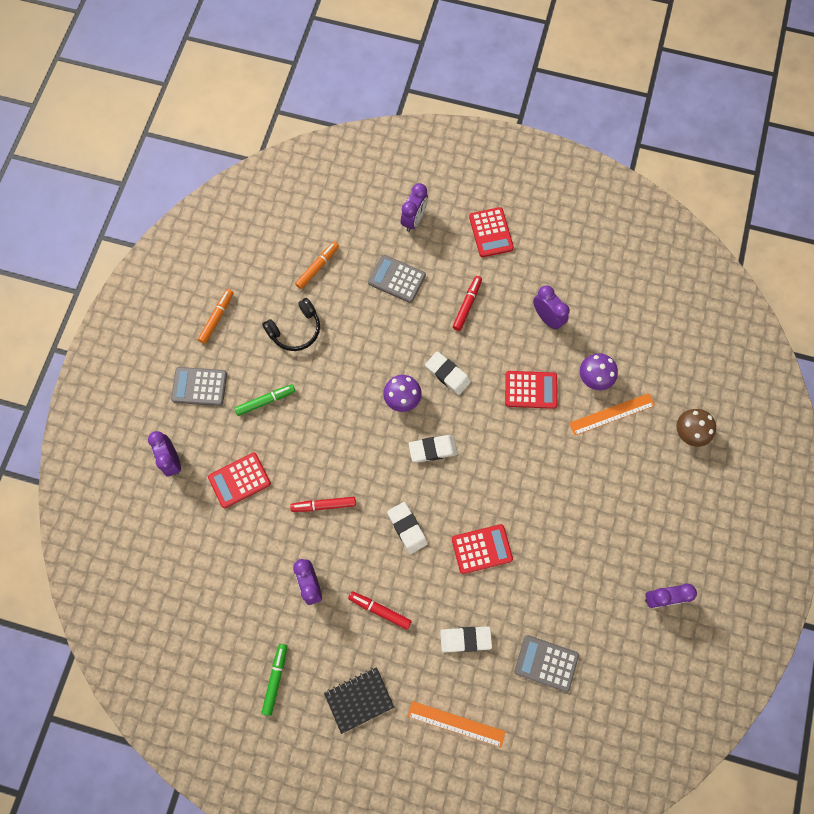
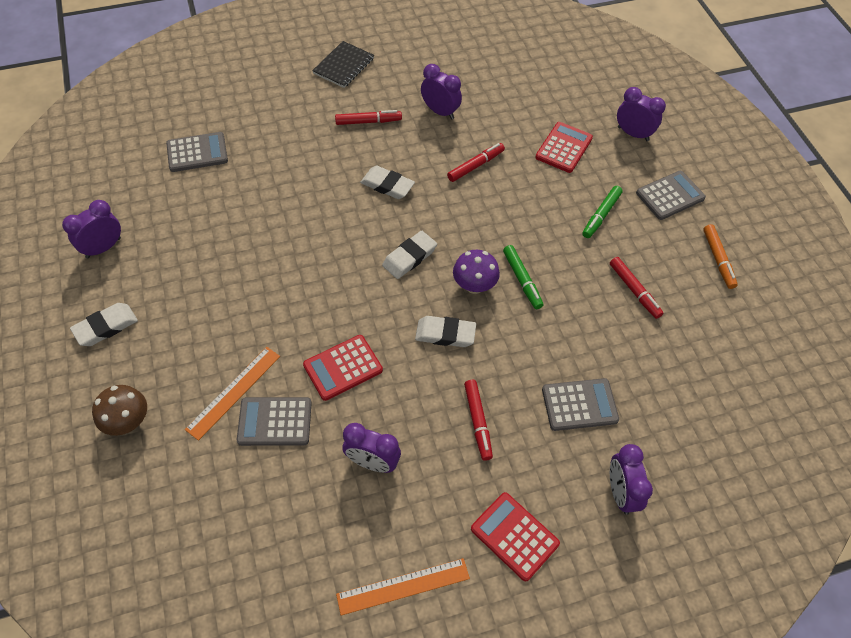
camera: 145 degrees right, 15 degrees down
black headphones [262,298,320,351] -> red marker [610,257,663,319]
green marker [262,644,287,716] -> green marker moved to [503,245,543,309]
orange marker [295,242,339,289] -> none
orange ruler [408,701,505,747] -> orange ruler moved to [336,558,470,616]
white eraser [440,626,492,653] -> white eraser moved to [70,303,138,346]
red calculator [452,524,513,574] -> none
purple mushroom [580,353,618,390] -> grey calculator [237,397,312,446]

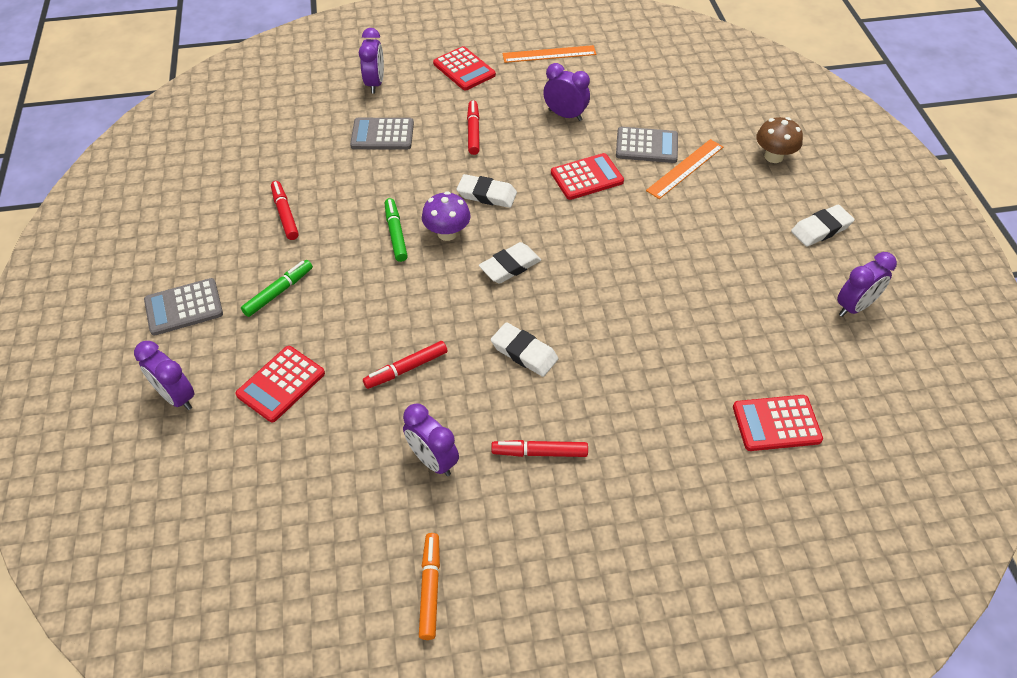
camera: 170 degrees left, 5 degrees down
grey calculator [166,132,228,172] -> red calculator [733,395,823,451]
black notebook [312,41,374,88] -> none
orange marker [703,224,738,289] -> orange marker moved to [419,533,440,640]

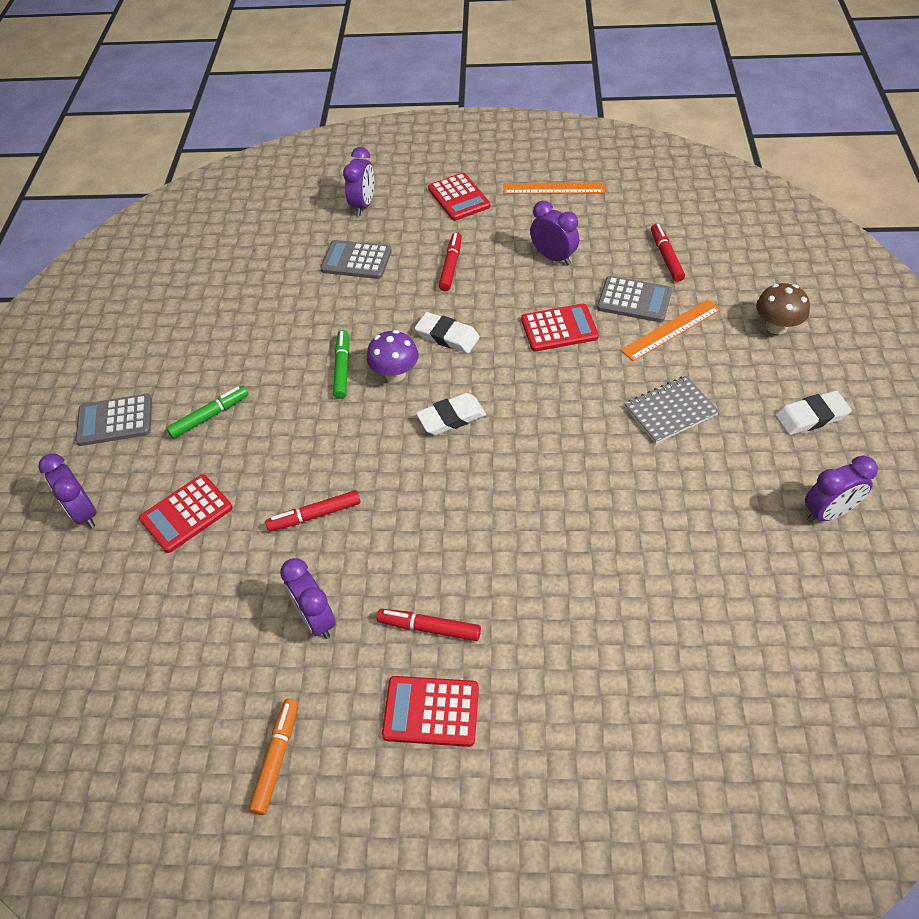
camera: 15 degrees right, 0 degrees up
red marker [271,181,299,240] -> red marker moved to [651,224,685,282]
white eraser [491,322,558,377] -> none
red calculator [733,395,823,451] -> red calculator moved to [382,676,479,747]
none -> grey notebook [625,376,719,444]

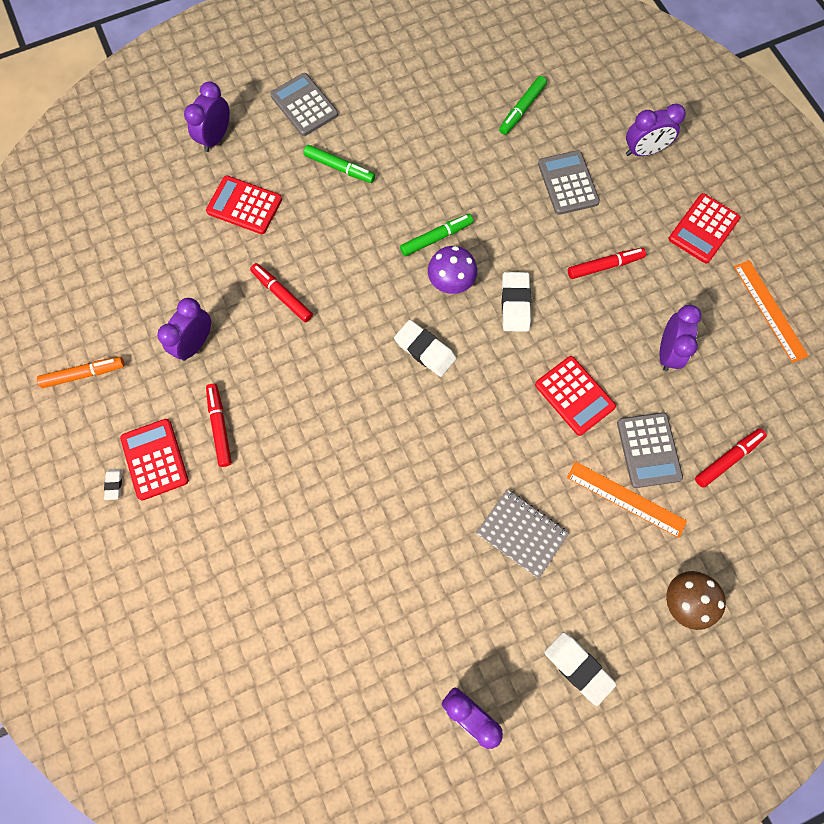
camera: 60 degrees right, 20 degrees up
none -> white eraser [104,469,122,500]
none -> green marker [499,76,547,135]

